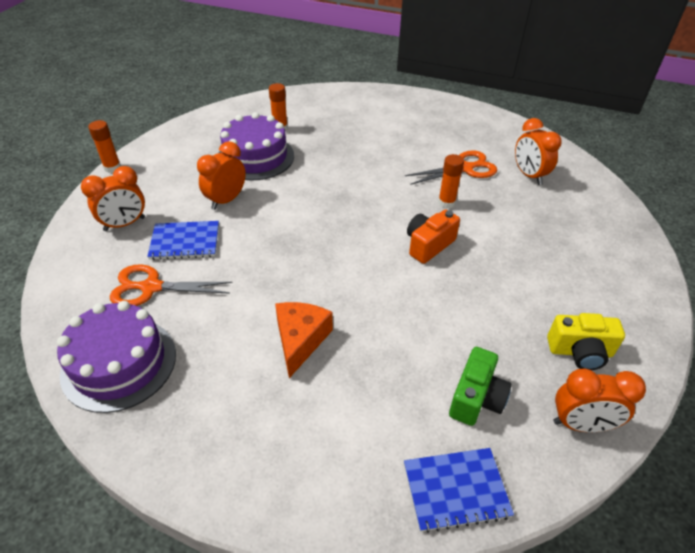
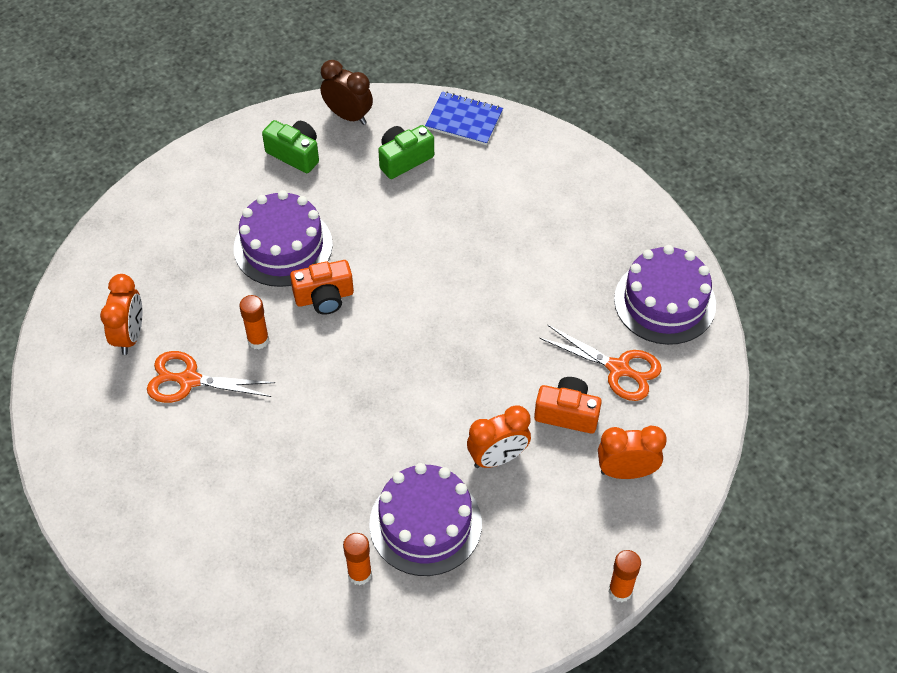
camera: 150 degrees left, 10 degrees up
blue notebook [147,221,219,260] -> orange camera [534,377,602,434]
orange cheese [275,302,333,378] -> none
yellow camera [547,313,625,370] -> green camera [262,120,319,173]
orange clock [554,368,646,432] -> brown clock [321,60,373,125]
none -> purple cake [234,190,333,287]

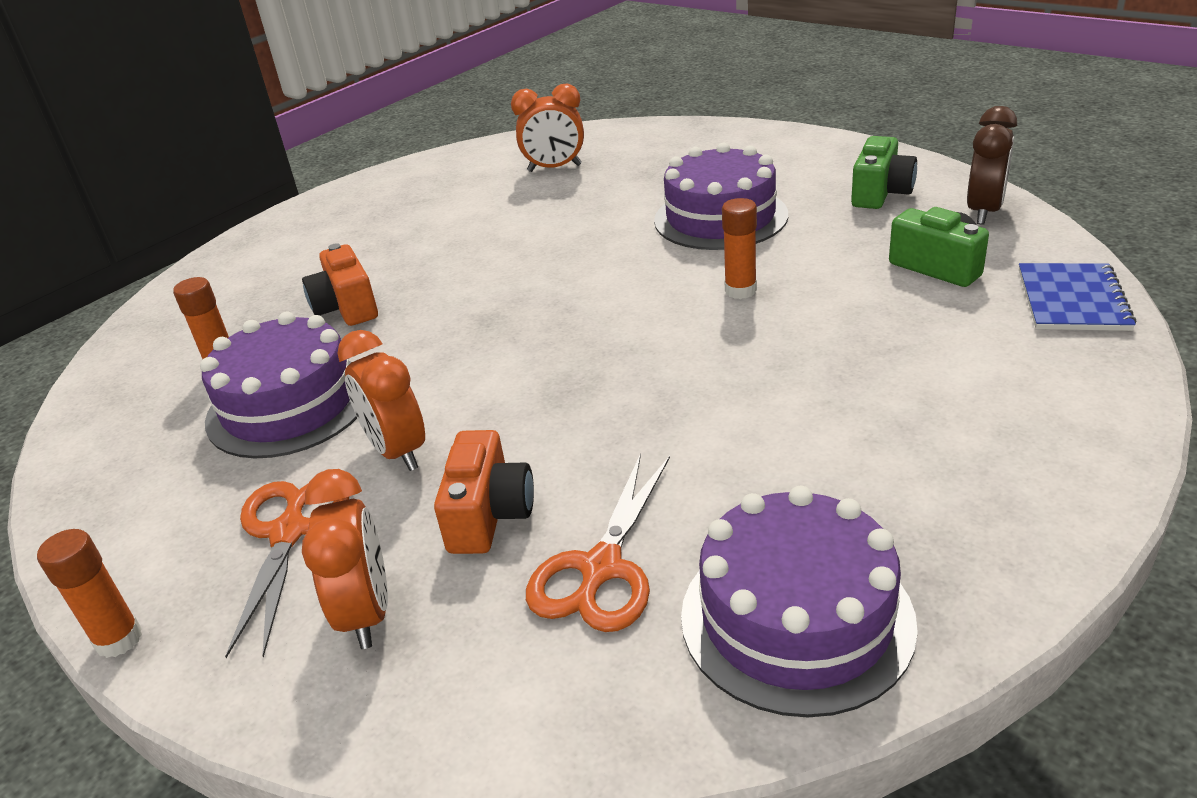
camera: 85 degrees right, 20 degrees down
orange scissors [147,351,275,403] -> orange scissors moved to [225,481,349,658]
orange glue stick [239,295,269,350] -> orange glue stick moved to [722,198,757,299]
orange camera [290,260,354,315] -> orange camera moved to [302,243,378,326]

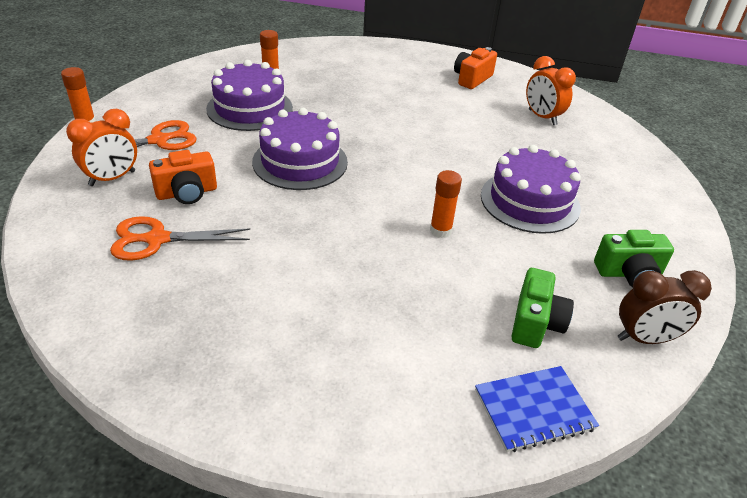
camera: 55 degrees right, 5 degrees up
orange camera [302,243,378,326] -> orange camera moved to [454,47,497,89]
orange clock [337,330,425,471] -> none
purple cake [681,486,918,717] -> purple cake moved to [252,108,348,190]

